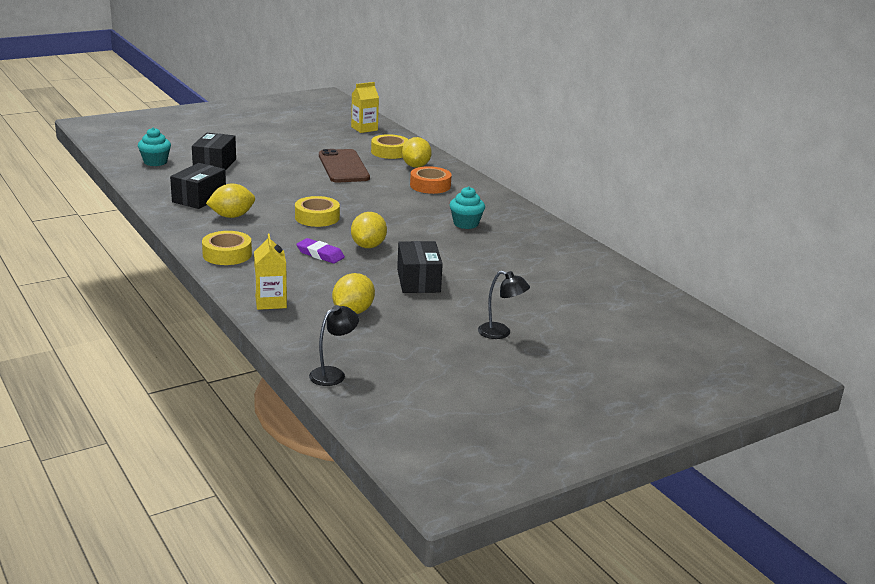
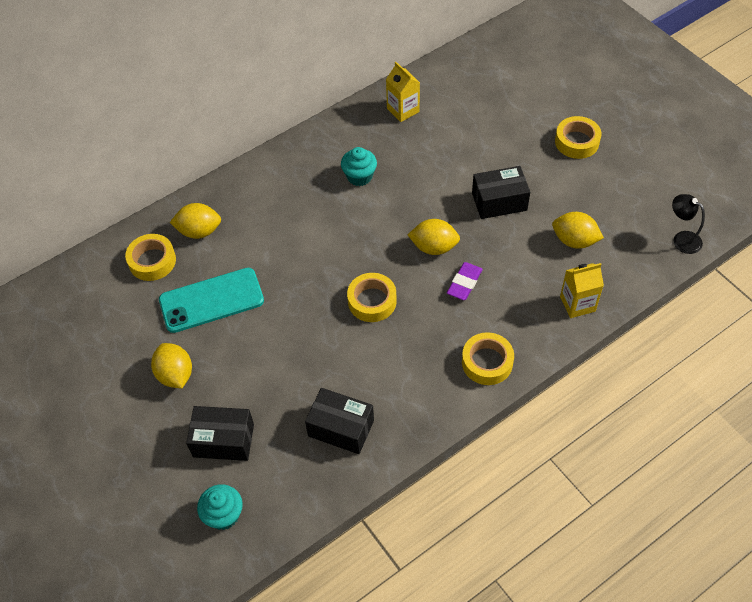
camera: 90 degrees left, 30 degrees up
yellow lemon [206,184,255,218] -> yellow lemon moved to [151,343,192,388]
brown phone [319,149,370,183] -> turquoise phone [159,268,264,333]
yellow carton [351,82,379,133] -> yellow carton moved to [386,62,420,122]
orange tape [410,166,452,194] -> none
black lamp [478,271,530,339] -> yellow tape [555,116,601,159]

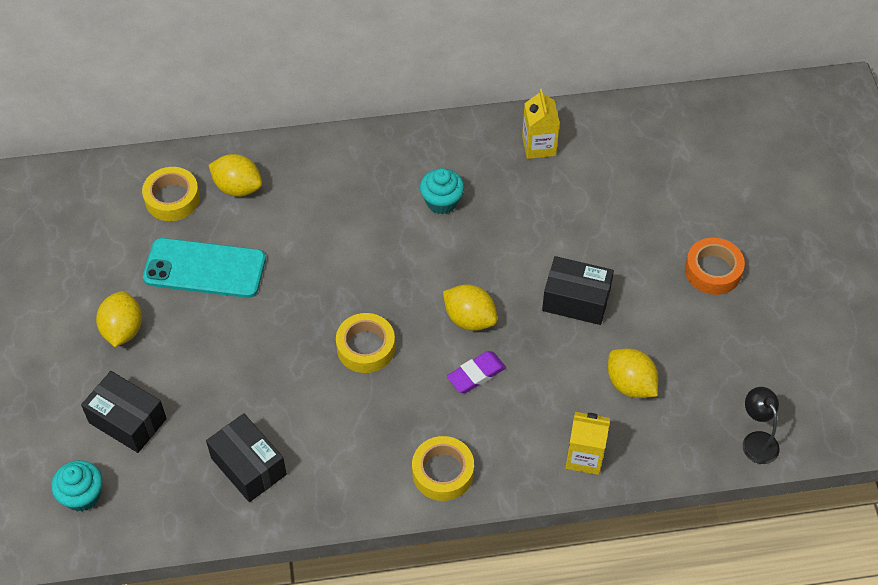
camera: 25 degrees right, 0 degrees up
yellow tape [555,116,601,159] -> orange tape [685,238,745,295]

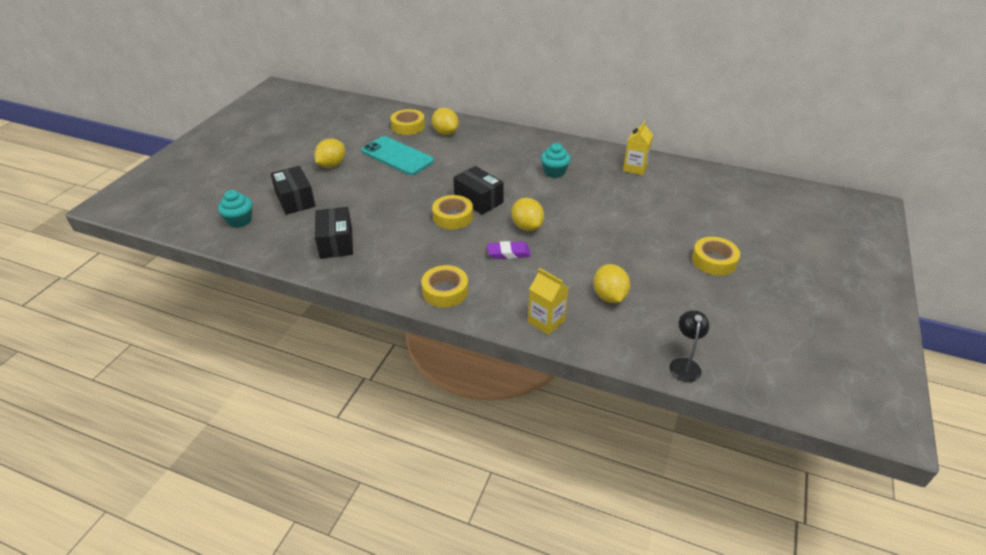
camera: 30 degrees right, 15 degrees down
black box [542,256,614,325] -> black box moved to [453,166,504,215]
orange tape [685,238,745,295] -> yellow tape [692,237,740,276]

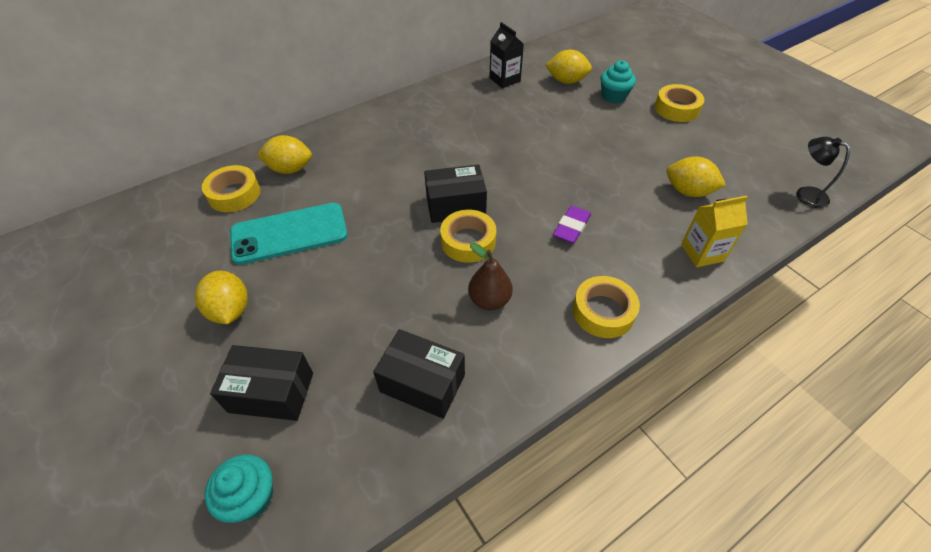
camera: 55 degrees left, 10 degrees up
yellow lemon [512,198,544,231] -> yellow lemon moved to [545,50,592,84]
turquoise cupcake [541,143,571,178] -> turquoise cupcake moved to [601,60,636,104]
yellow carton [623,120,653,175] -> black carton [489,22,524,88]
none -> brown pear [468,242,513,310]

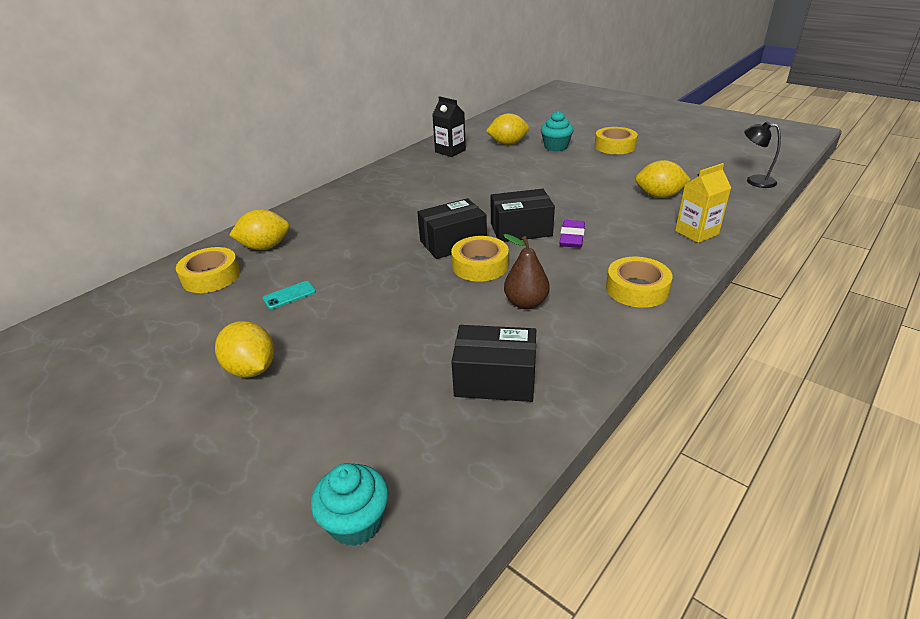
camera: 15 degrees left, 15 degrees down
black box [210,345,313,421] -> black box moved to [491,189,555,242]
turquoise phone [230,203,348,265] -> turquoise phone [263,281,316,309], size x0.40

